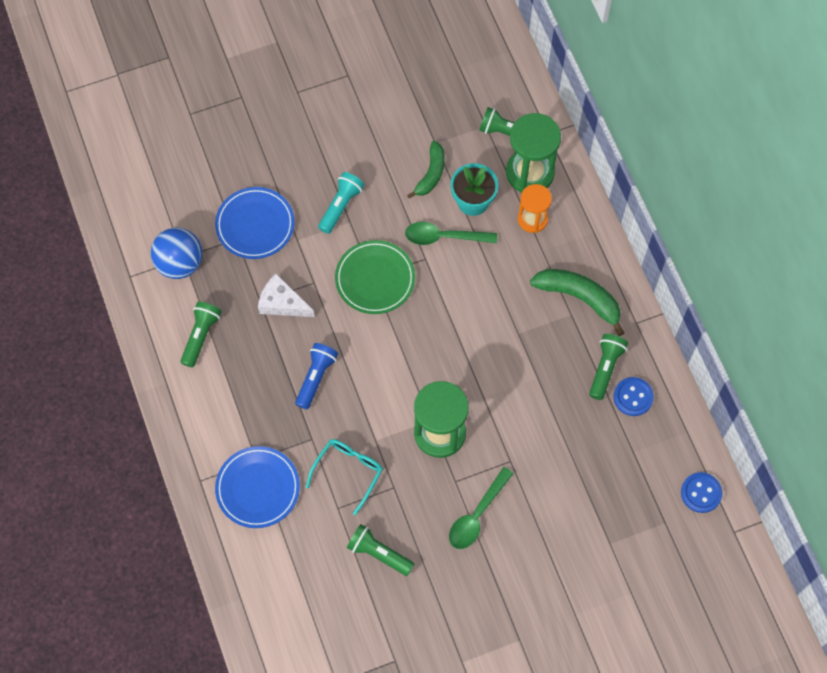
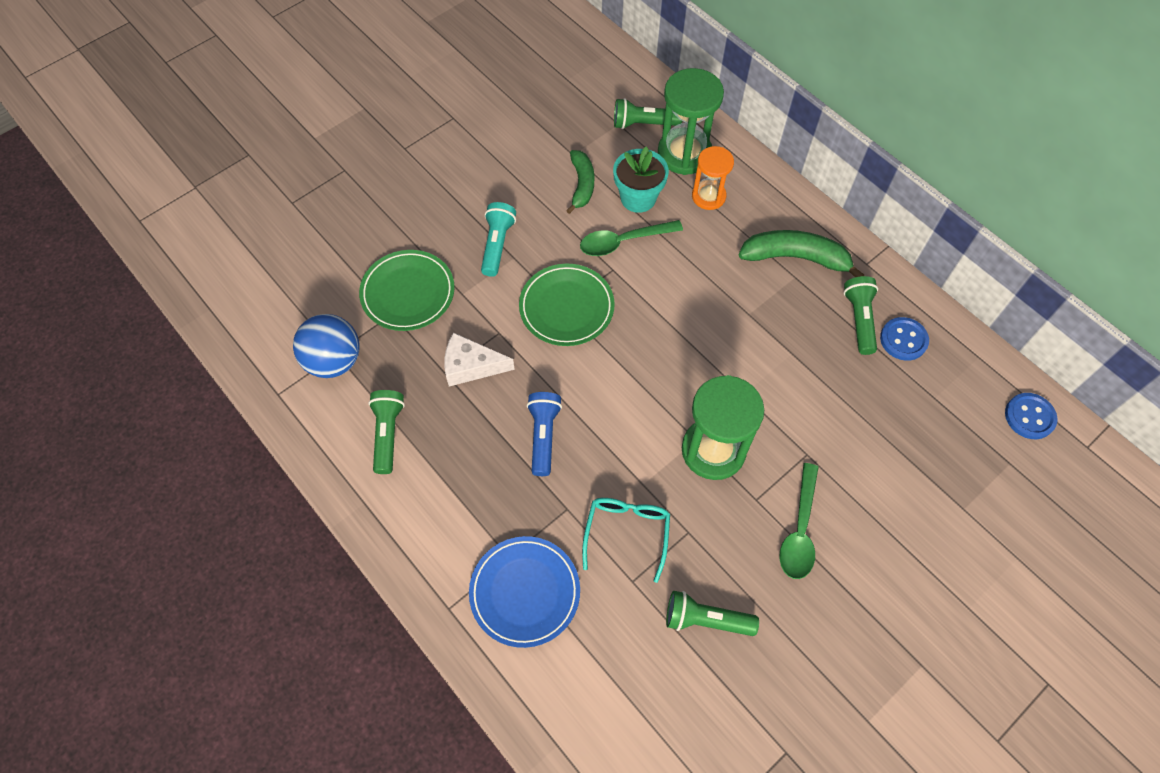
camera: 20 degrees left, 5 degrees down
blue plate [215,187,295,259] -> green plate [359,250,455,331]

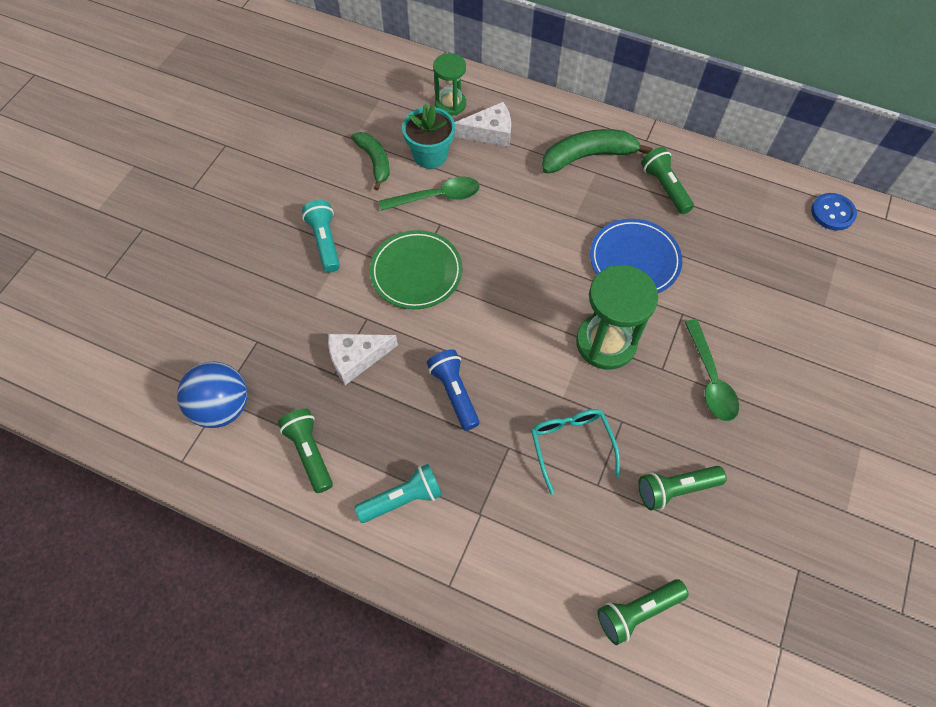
camera: 25 degrees left, 0 degrees up
green plate [359,250,455,331] -> none
blue plate [469,536,580,648] -> blue plate moved to [590,219,682,293]
green spoon [580,220,683,256] -> green spoon turned 150 degrees counterclockwise [379,176,479,211]
green flashlight [614,98,682,129] -> green flashlight moved to [597,579,689,645]
green hourglass [658,68,724,175] -> green hourglass [433,53,466,116], size x0.61
orange hourglass [692,146,734,210] -> white cheese [454,102,511,147]
blue button [880,317,929,361] -> none
none -> turquoise flashlight [354,464,442,523]

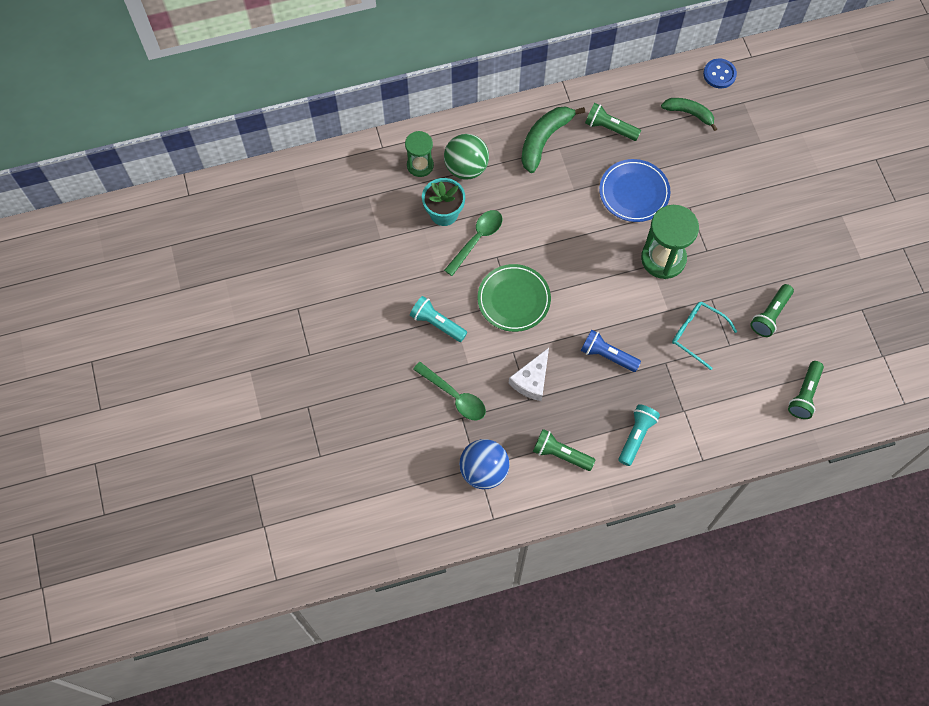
camera: 40 degrees left, 5 degrees up
green banana [351,132,390,190] -> green banana moved to [661,98,717,131]
white cheese [454,102,511,147] -> green ball [444,134,489,180]
green spoon [685,319,739,421] -> green spoon moved to [413,362,486,421]

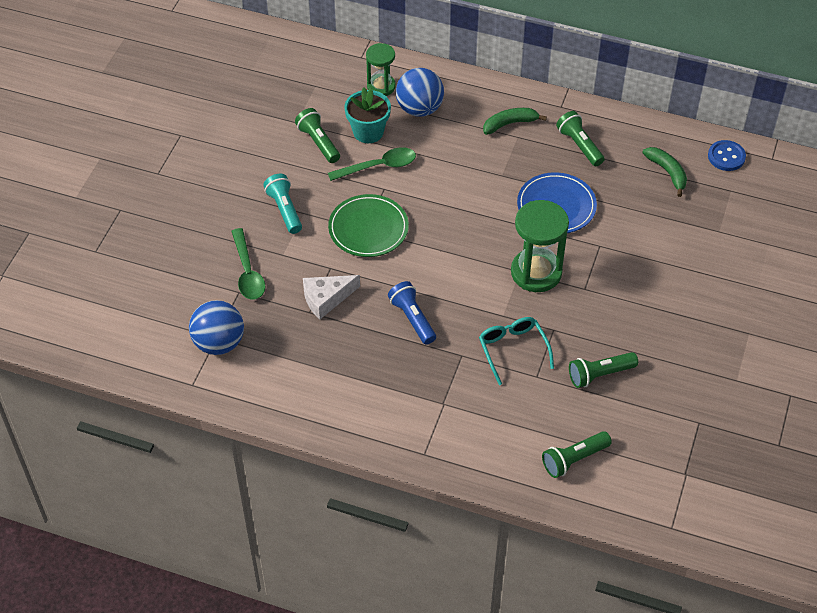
camera: 35 degrees right, 15 degrees down
green ball [444,134,489,180] -> blue ball [396,68,444,117]
green banana [521,107,585,173] -> green banana [483,108,547,135], size x0.66
green flashlight [533,429,595,471] -> green flashlight moved to [295,108,340,163]
turquoise flashlight [619,404,660,466] -> none

